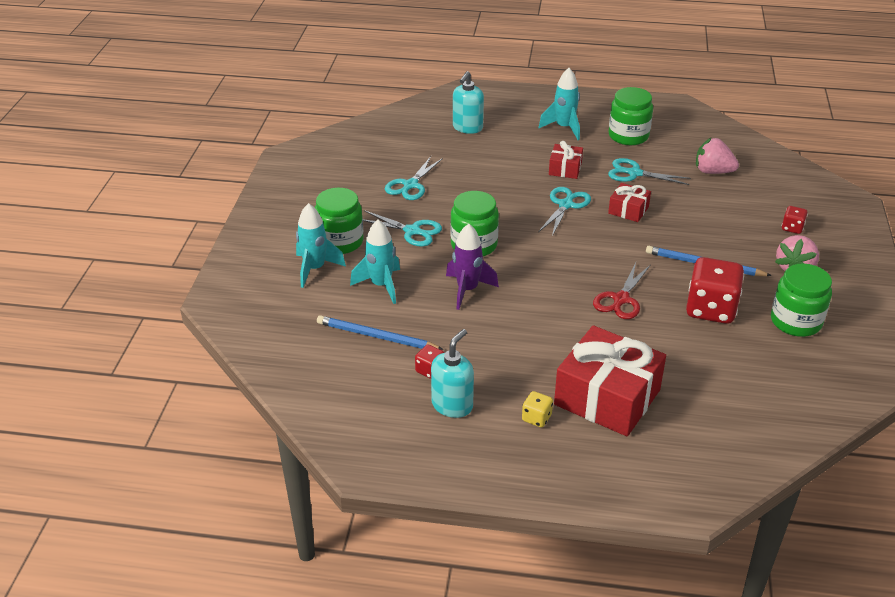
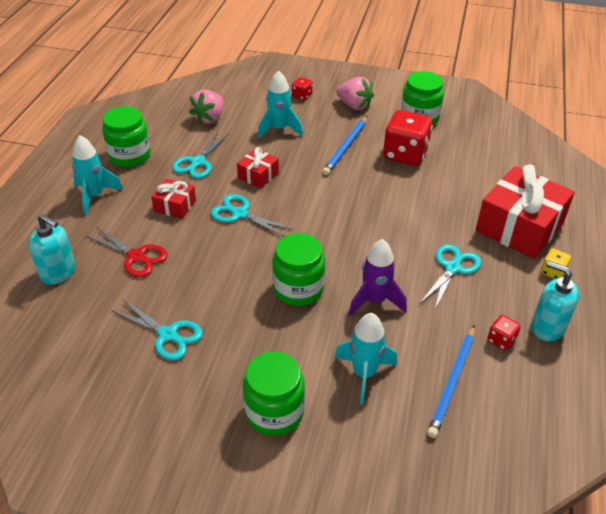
camera: 85 degrees left, 5 degrees up
turquoise rocket [296,203,346,288] -> turquoise rocket moved to [258,71,303,138]
turquoise scissors [363,210,442,246] -> turquoise scissors moved to [420,244,481,309]
red scissors [593,263,650,319] -> red scissors moved to [86,227,168,277]

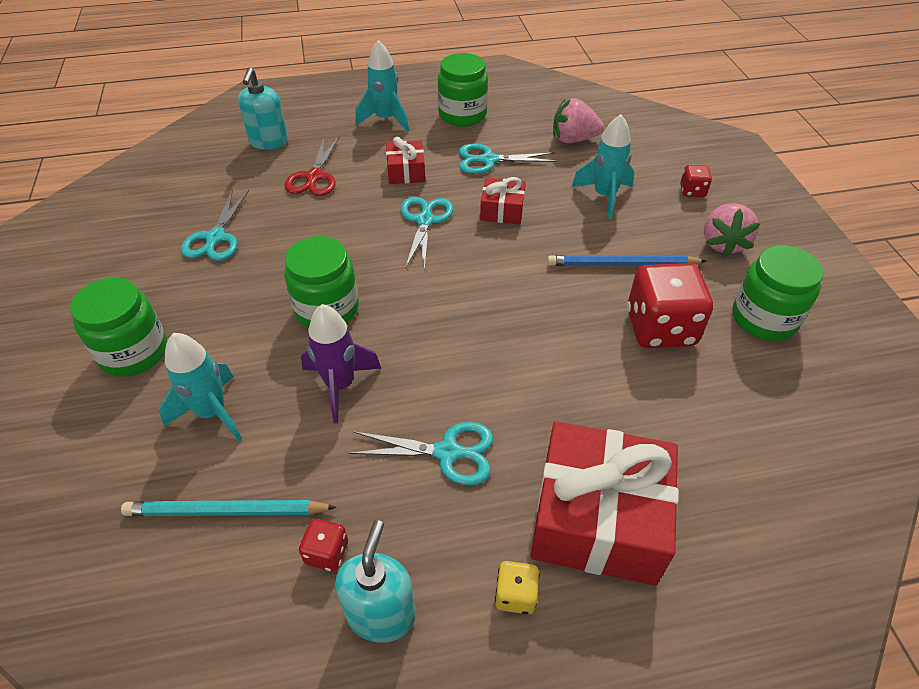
camera: 65 degrees right, 5 degrees up
blue pencil [427,325,475,438] -> turquoise pencil [121,500,337,516]

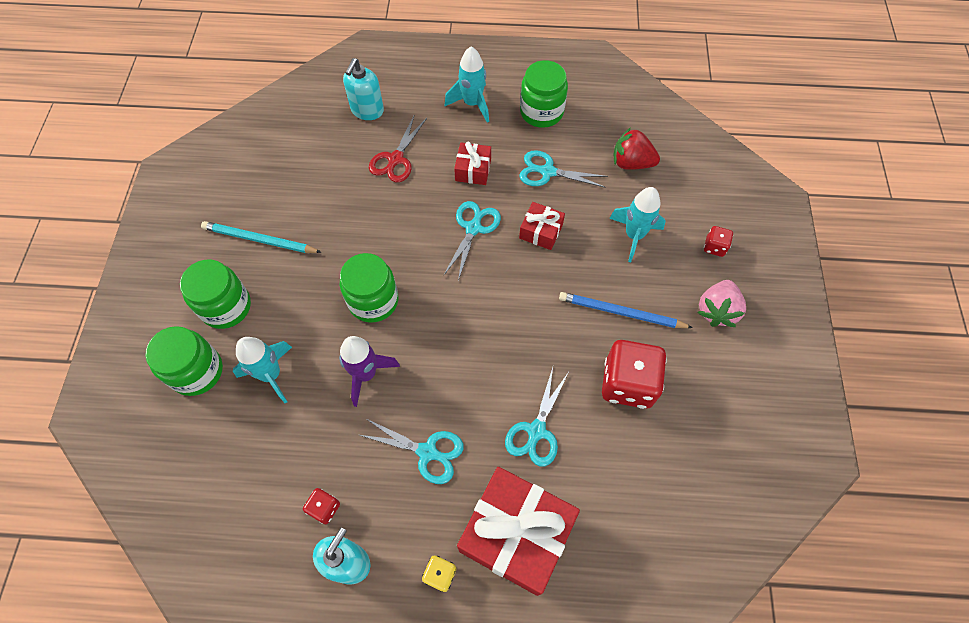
camera: 15 degrees right, 15 degrees up
turquoise pencil [121,500,337,516] -> turquoise pencil moved to [201,221,322,253]
turquoise scissors [181,190,249,261] -> turquoise scissors moved to [505,367,569,467]
pink strawberry [553,98,604,143] -> red strawberry [613,127,660,170]
green jar [732,245,823,341] -> green jar moved to [145,326,223,396]

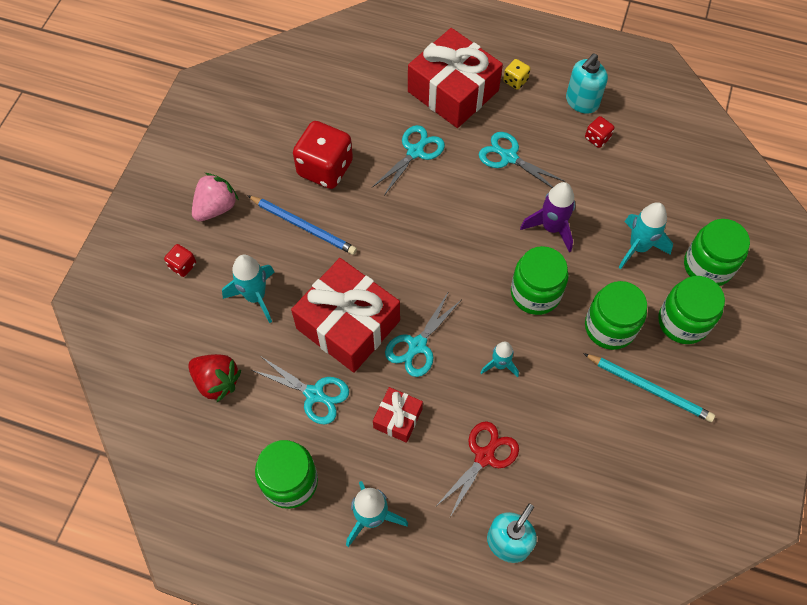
camera: 165 degrees left, 0 degrees up
red gift [519,202,565,250] -> red gift [291,258,400,373], size x2.06
none -> turquoise rocket [481,342,519,377]
none -> green jar [585,281,647,350]

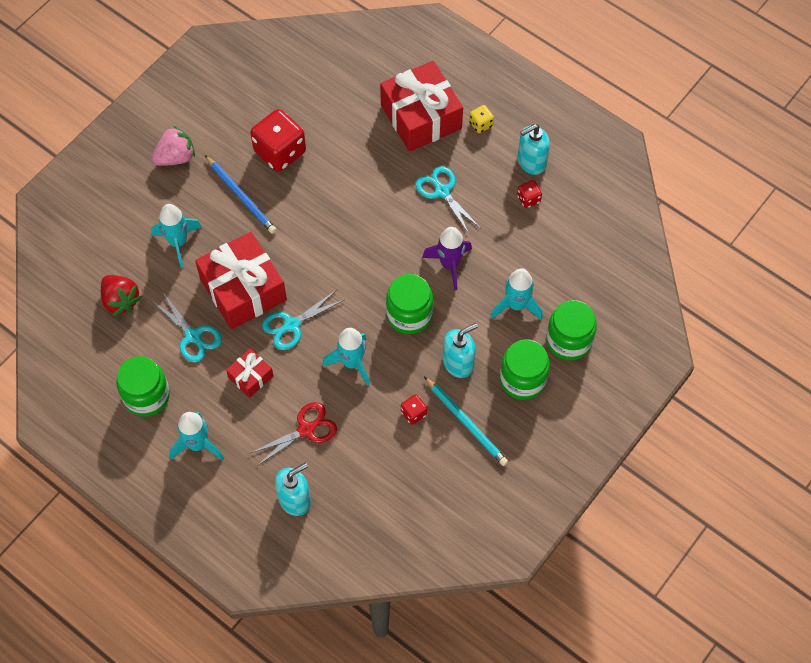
camera: 20 degrees right, 0 degrees up
red dice [164,244,196,277] -> red dice moved to [401,394,427,425]
turquoise scissors [372,125,445,196] -> none
turquoise rocket [481,342,519,377] -> turquoise rocket [322,328,370,386], size x1.59
green jar [585,281,647,350] -> turquoise soap dispenser [443,323,478,378]

